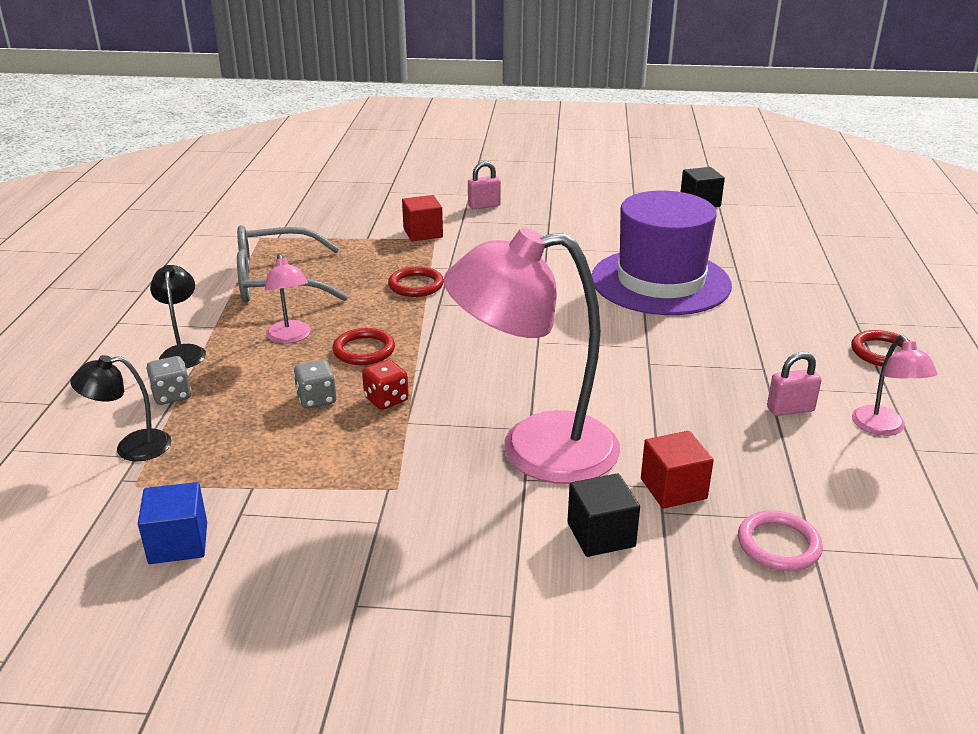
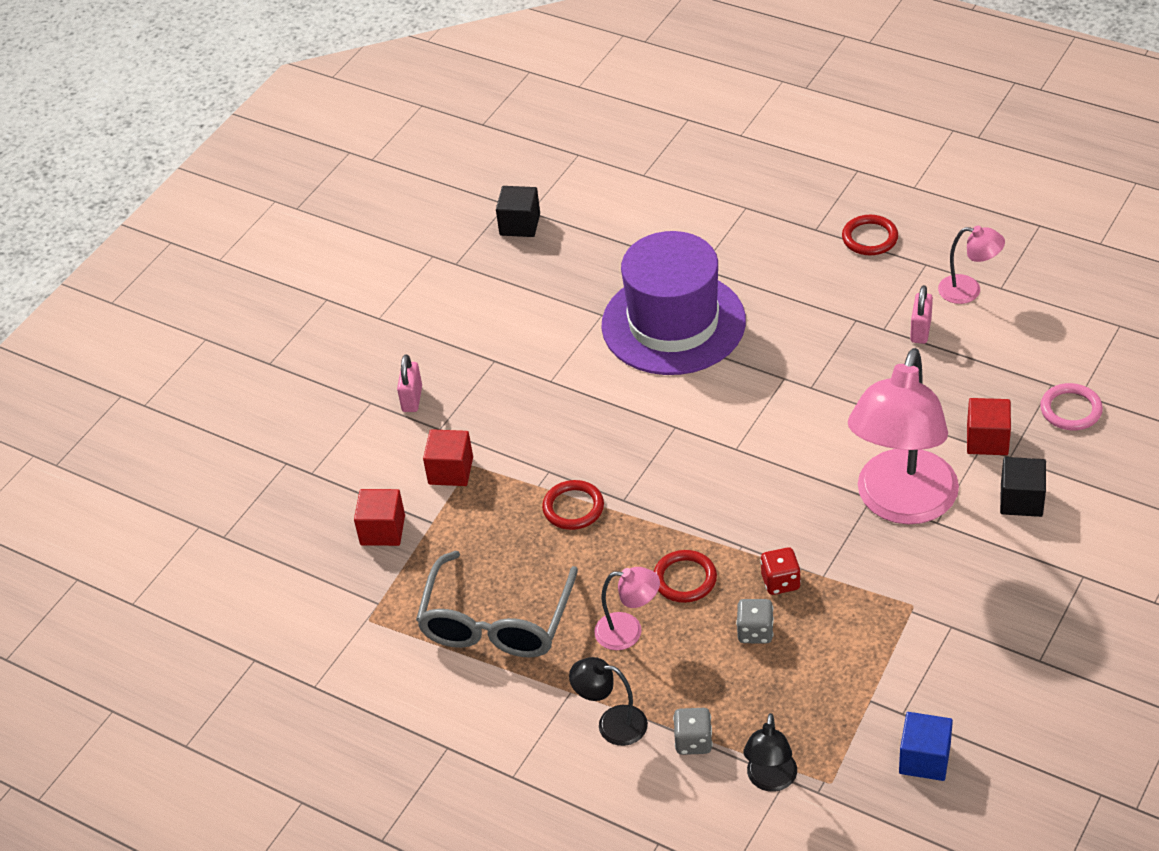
camera: 60 degrees left, 15 degrees up
none -> red cube [354,489,405,546]

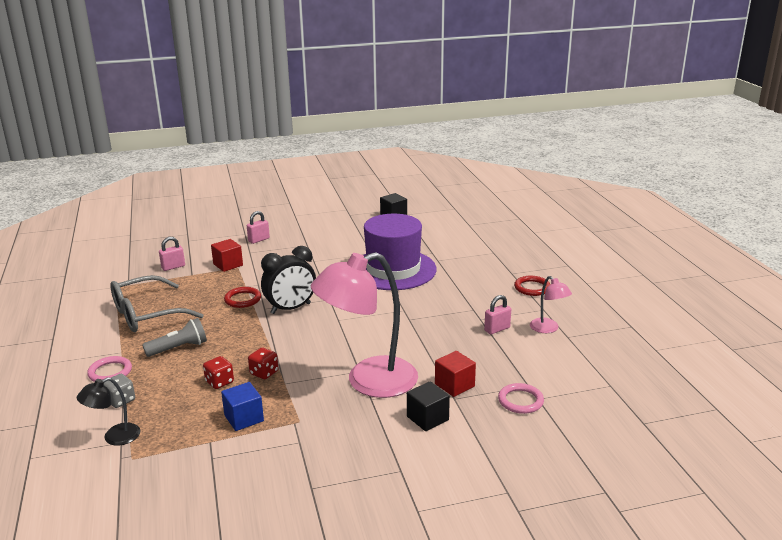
camera: 40 degrees right, 20 degrees down
red cube [354,489,405,546] -> pink padlock [159,237,185,271]
black lamp [569,657,648,746] -> pink ring [87,356,132,382]
pink lamp [594,567,660,650] -> grey flashlight [142,318,207,357]
red ring [654,550,717,603] -> none
grey dice [736,599,774,644] -> red dice [203,356,234,389]
blue cube [899,712,953,781] -> blue cube moved to [221,382,264,431]
none -> black clock [261,246,316,314]

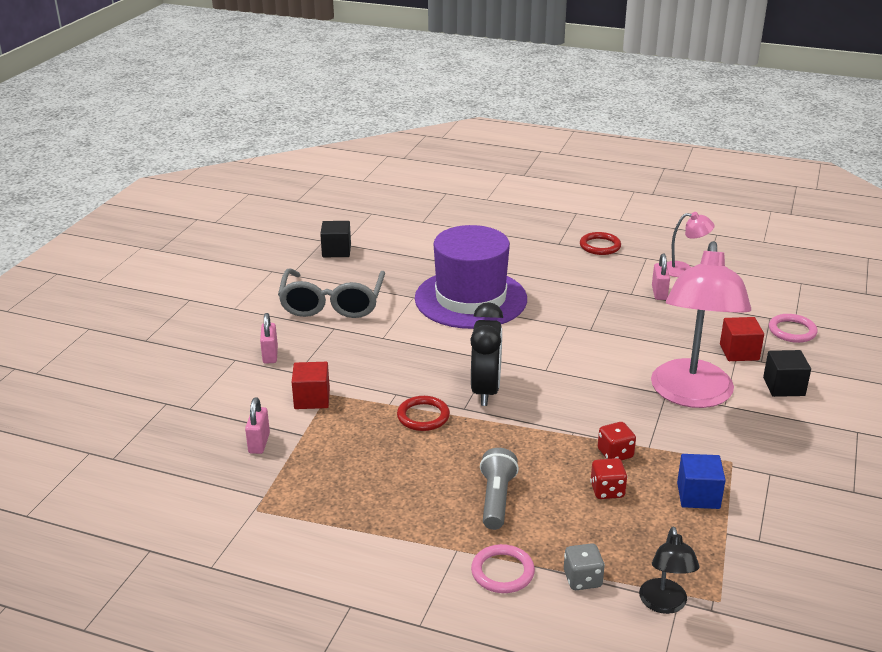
camera: 55 degrees left, 5 degrees up
grey glasses [110,275,203,332] -> grey glasses moved to [278,269,385,318]

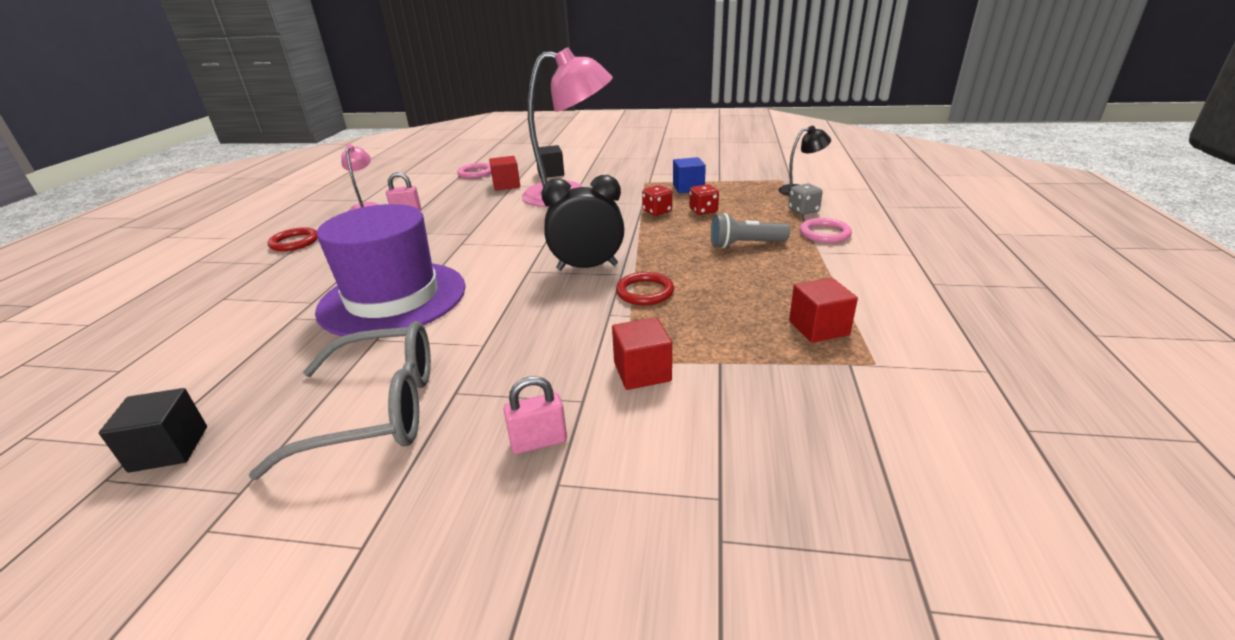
camera: 100 degrees left, 0 degrees up
pink padlock [245,397,270,454] -> none
none -> red cube [789,278,858,343]

